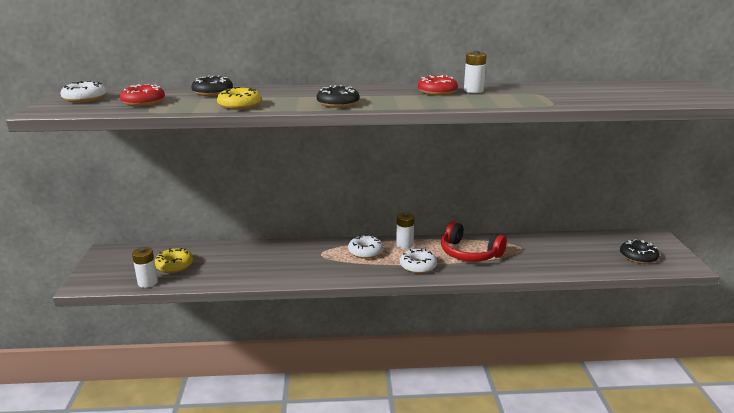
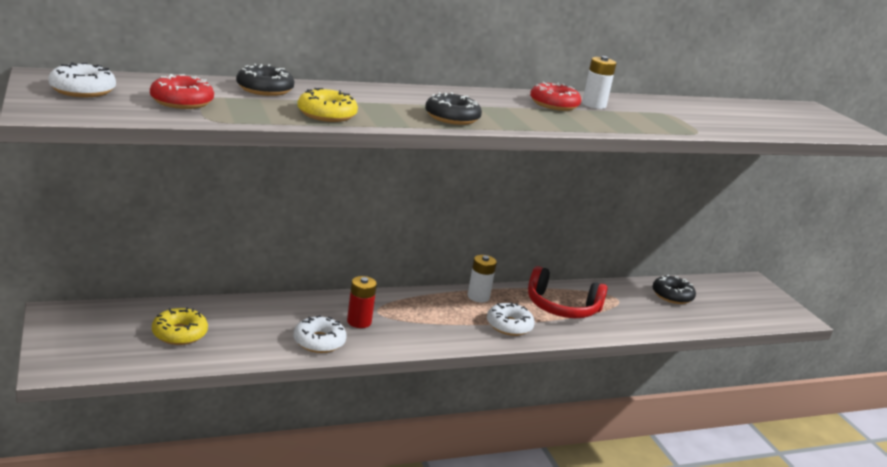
camera: 20 degrees left, 0 degrees up
white battery [132,247,158,288] -> none
white donut [348,235,384,259] -> white donut moved to [293,315,347,353]
black donut [620,239,659,264] -> black donut moved to [652,275,696,304]
none -> red battery [347,276,377,328]

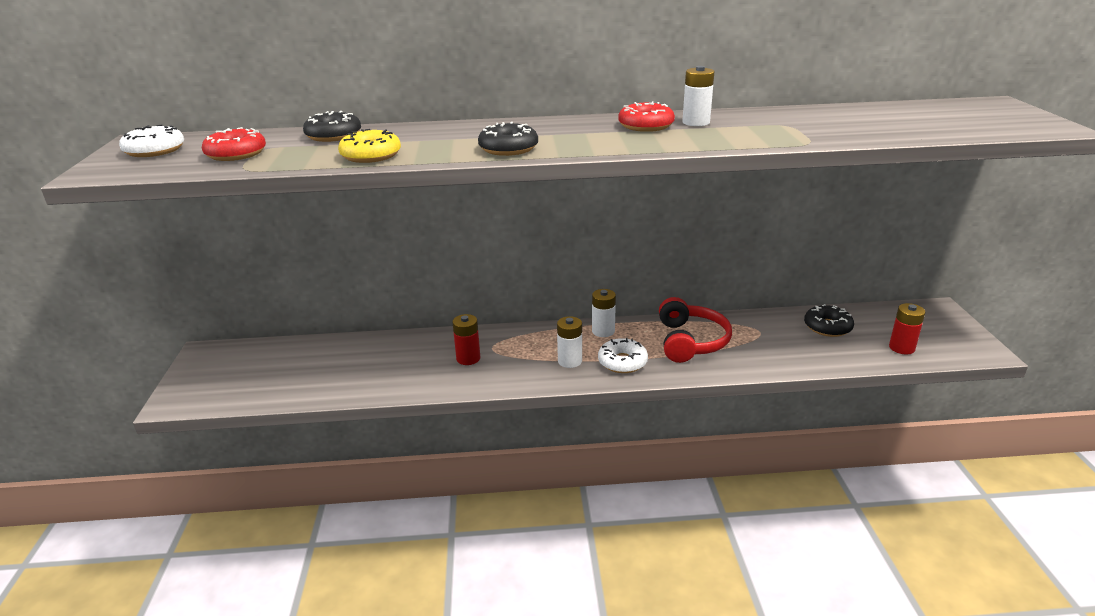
camera: 20 degrees right, 5 degrees up
yellow donut [152,307,208,345] -> none
white donut [293,315,347,353] -> none
red headphones [528,266,608,318] -> red headphones turned 120 degrees counterclockwise [659,297,732,363]
none -> white battery [557,316,582,368]
none -> red battery [889,303,926,354]

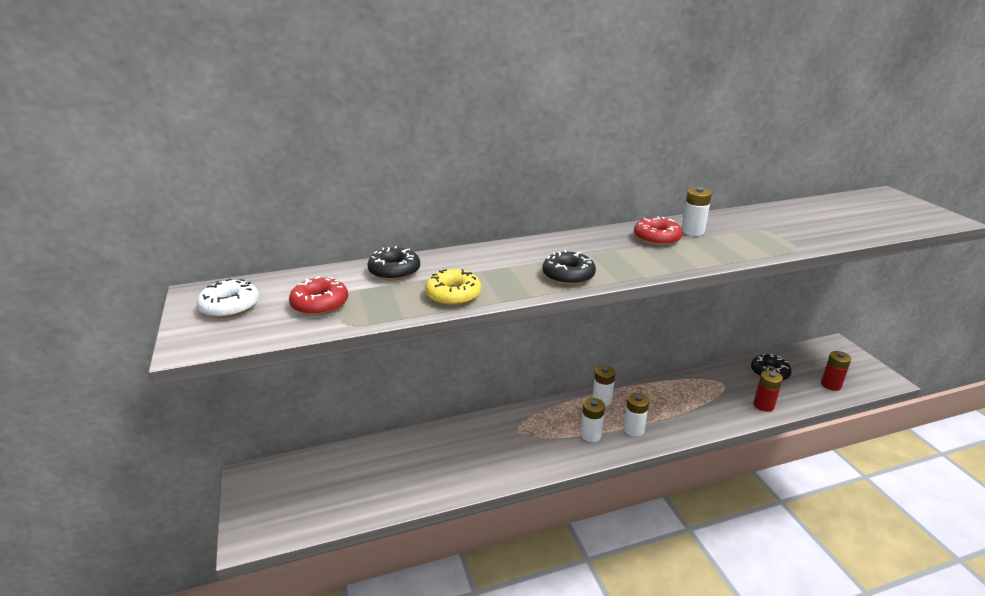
camera: 15 degrees left, 0 degrees up
red battery [452,314,480,365] -> red battery moved to [754,370,783,412]
white donut [598,338,648,373] -> white battery [623,393,649,437]
red headphones [659,297,732,363] -> none

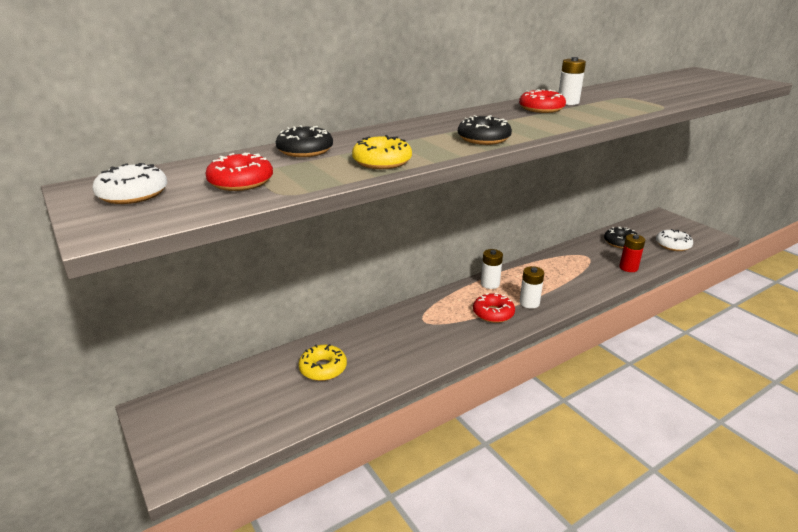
camera: 15 degrees left, 0 degrees up
white battery [581,398,605,442] -> red donut [473,293,515,323]
red battery [821,351,851,391] -> white donut [656,229,693,251]
none -> yellow donut [299,344,347,381]

